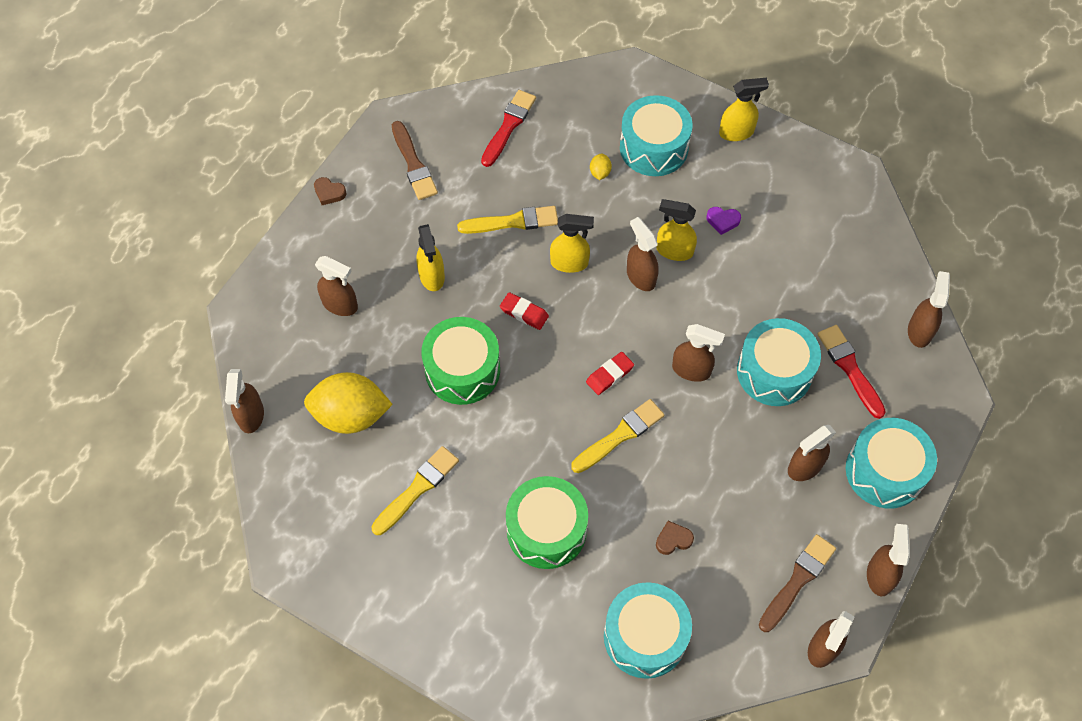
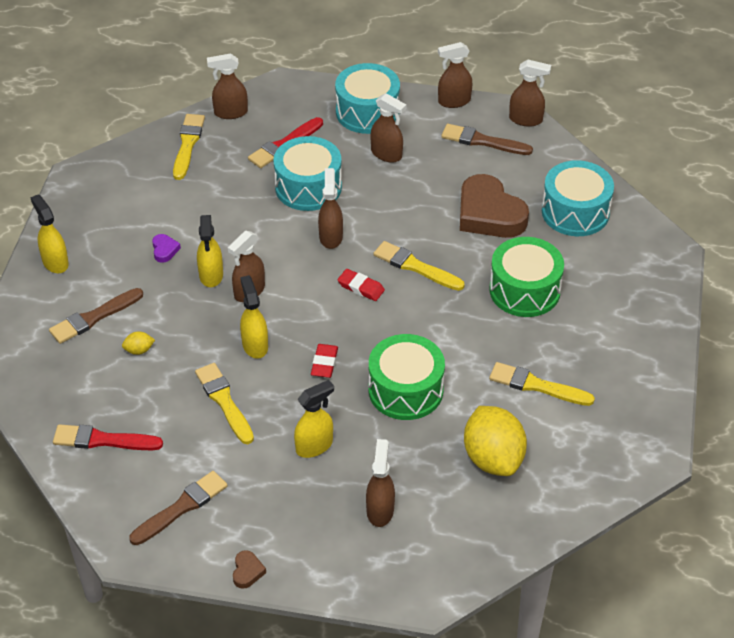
camera: 110 degrees left, 15 degrees down
brown spray bottle [225,369,264,433] -> none
turquoise drum [620,95,693,176] -> brown brush [49,288,143,344]
brown heart [656,521,694,555] -> brown heart [460,174,529,238], size x2.48
none -> yellow brush [173,114,205,180]

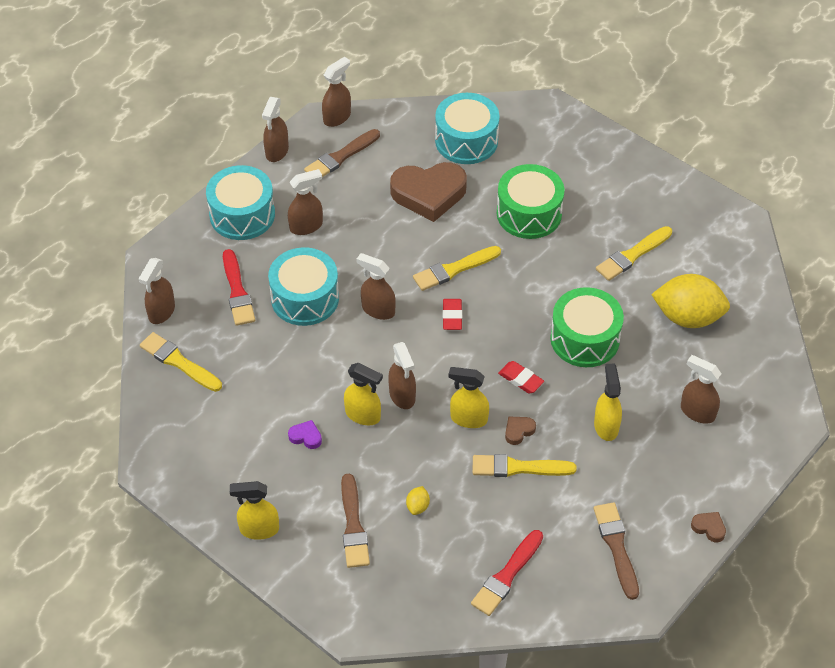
camera: 60 degrees left, 5 degrees up
red eraser [338,269,385,301] -> red eraser turned 60 degrees counterclockwise [443,299,462,330]
none -> brown heart [505,416,536,445]

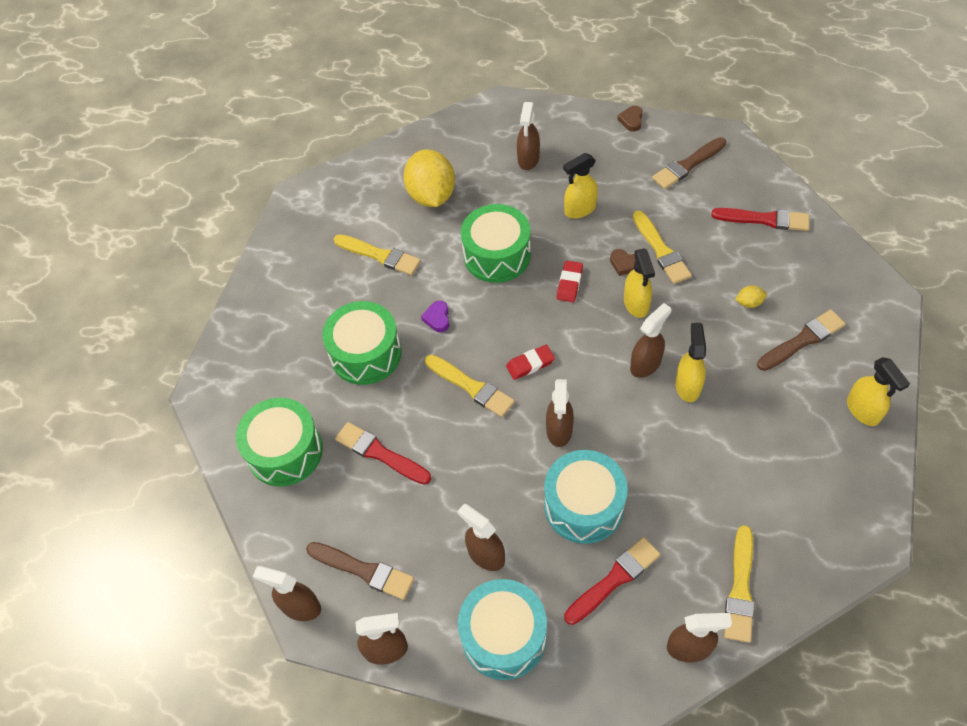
camera: 110 degrees left, 5 degrees up
purple heart [288,420,322,449] -> purple heart moved to [421,301,450,332]
brown heart [390,162,467,222] -> red brush [335,422,431,485]
turquoise drum [435,93,500,164] -> green drum [236,398,323,486]

